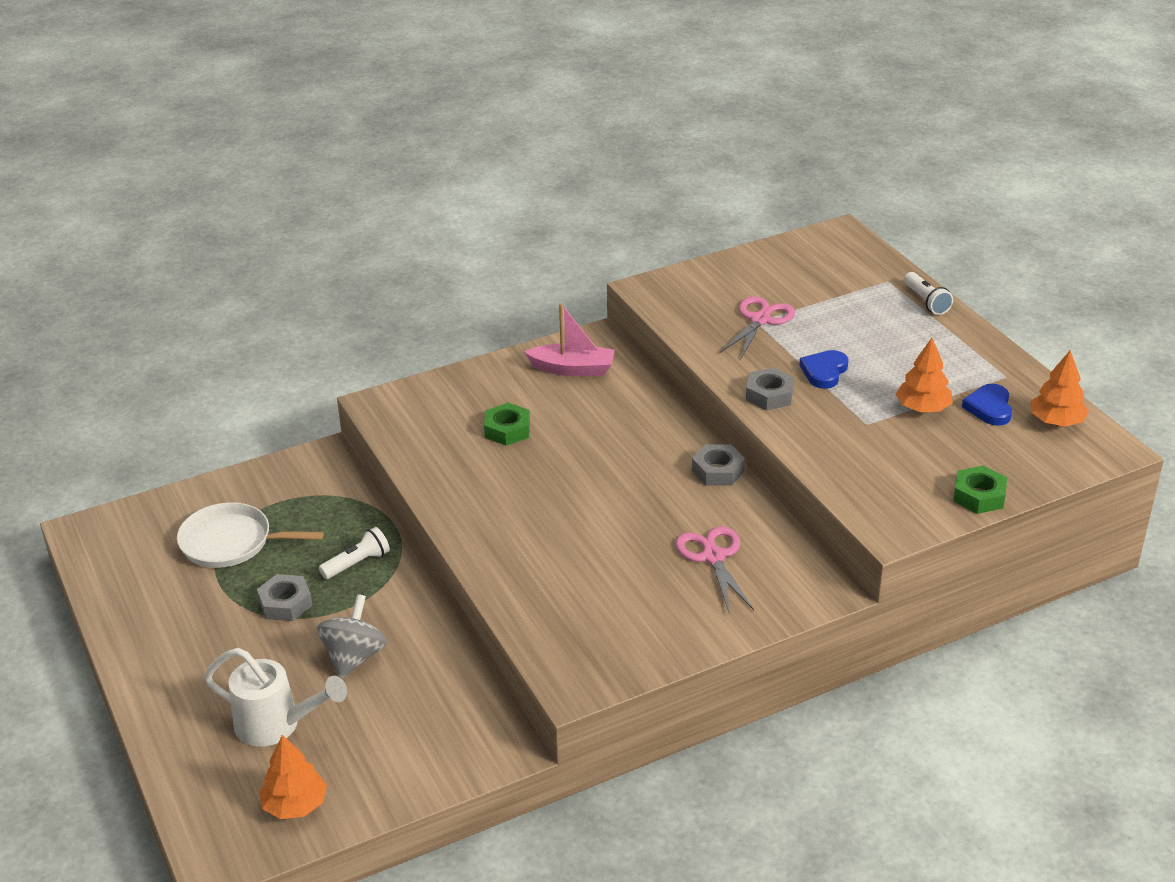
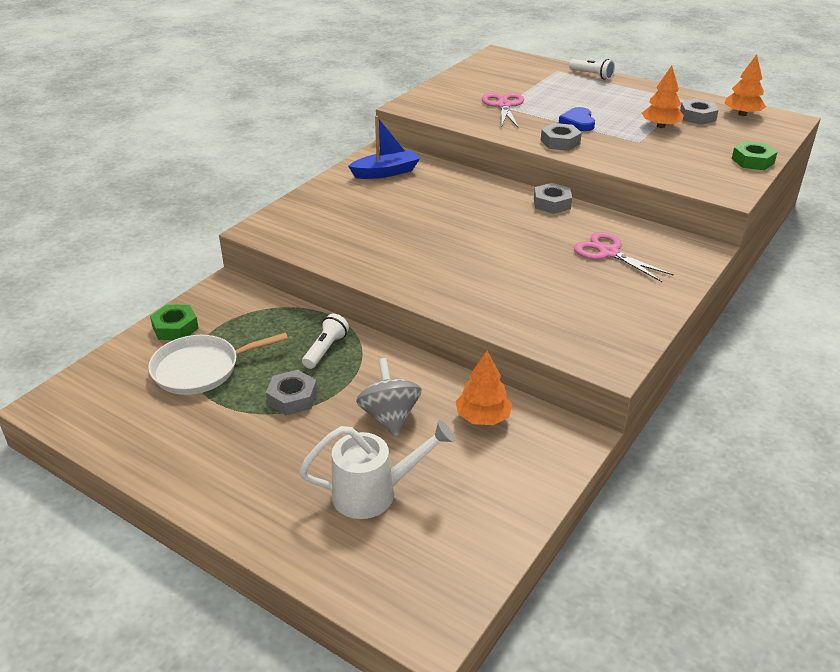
camera: 30 degrees left, 0 degrees up
orange tree [259,735,327,819] -> orange tree moved to [456,351,512,425]
green nut [484,403,530,446] -> green nut moved to [150,304,199,340]
pink boat [524,303,615,376] -> blue boat [348,116,420,179]
blue heart [962,384,1012,426] -> grey nut [680,99,718,125]

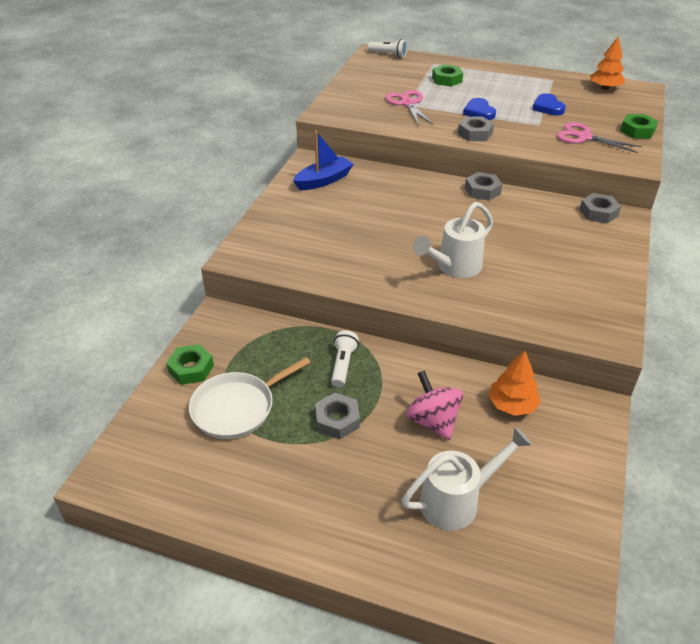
camera: 15 degrees left, 5 degrees up
grey spinning top [356,358,422,437] -> pink spinning top [406,370,463,440]
white flashlight [569,59,615,80] -> white flashlight moved to [368,39,407,58]
pink scissors [574,232,674,282] -> pink scissors moved to [557,122,642,153]
orange tree [642,65,684,128] -> blue heart [532,93,566,116]
grey nut [680,99,718,125] -> grey nut moved to [579,193,621,223]
none -> white watering can [413,202,493,278]
none -> green nut [432,64,463,87]

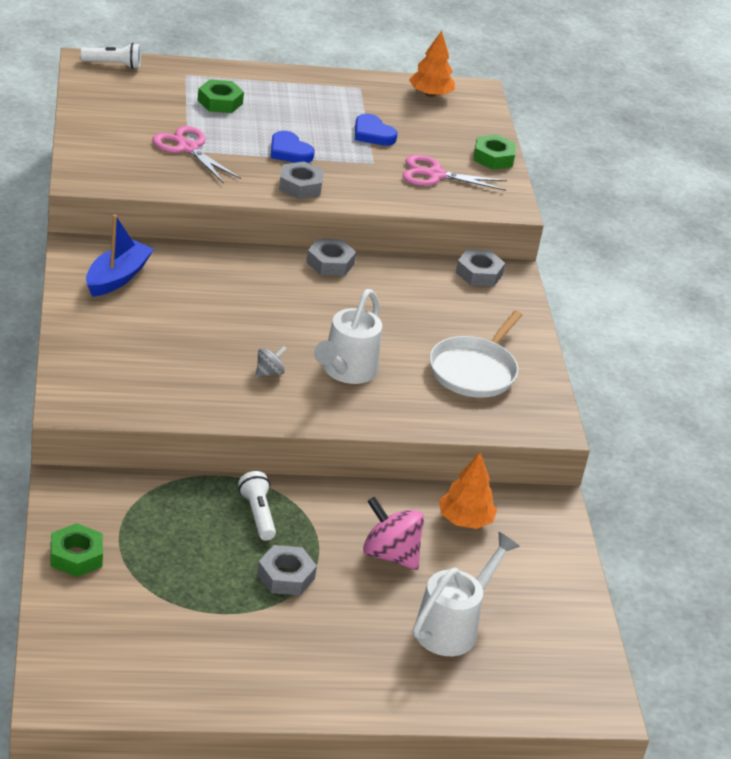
camera: 30 degrees left, 5 degrees down
white pan [189,357,311,439] -> white pan moved to [429,311,522,398]
none -> grey spinning top [256,346,287,377]

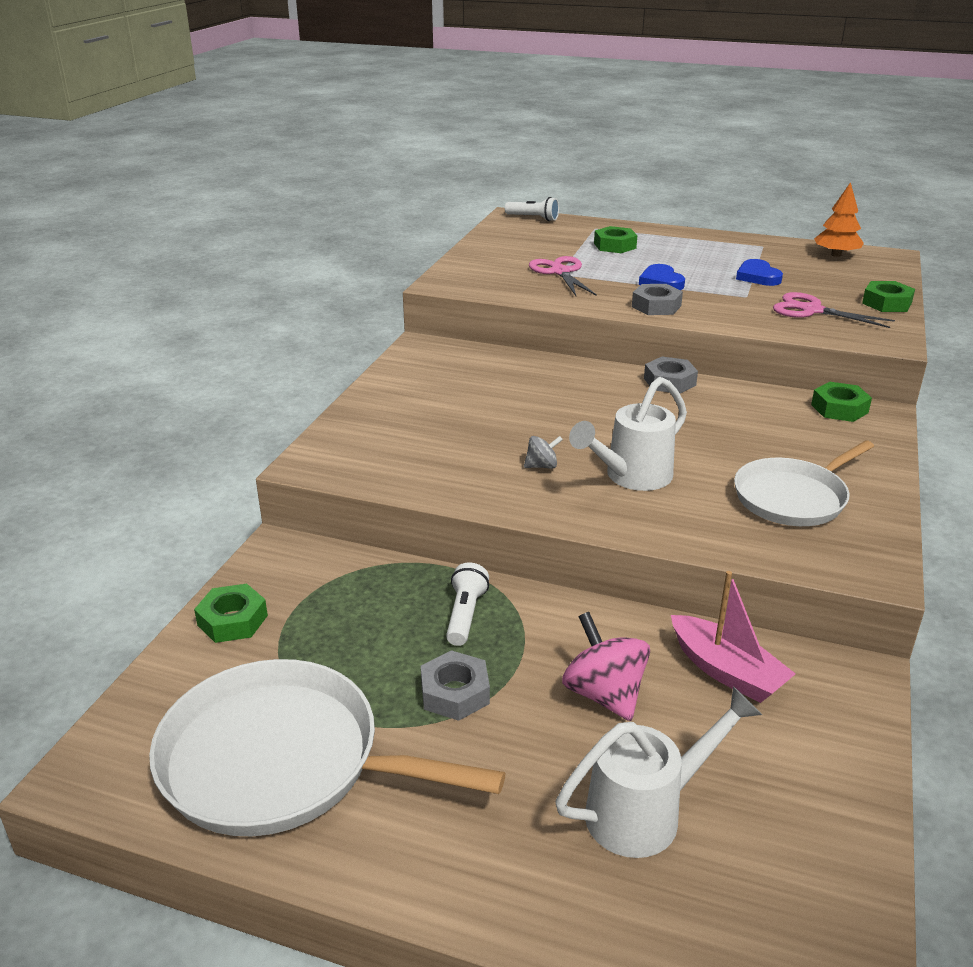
camera: 30 degrees right, 5 degrees down
blue boat [86,214,154,297] -> none
orange tree [439,453,497,529] -> pink boat [671,571,796,703]
grey nut [456,249,505,287] -> green nut [811,382,872,422]
none -> white pan [149,659,505,836]

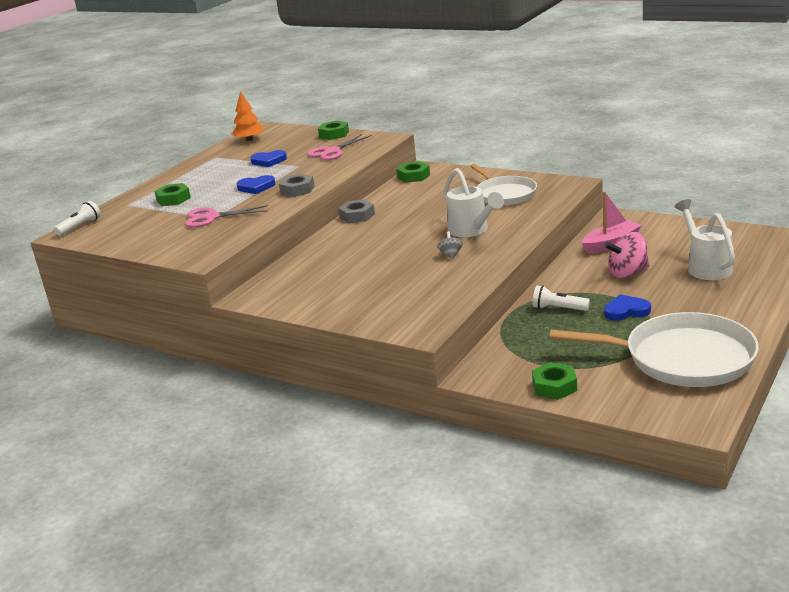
camera: 75 degrees left, 5 degrees down
white pan [149,659,505,836] -> white pan turned 105 degrees counterclockwise [550,312,759,387]
grey nut [421,650,490,721] -> blue heart [604,294,651,321]

